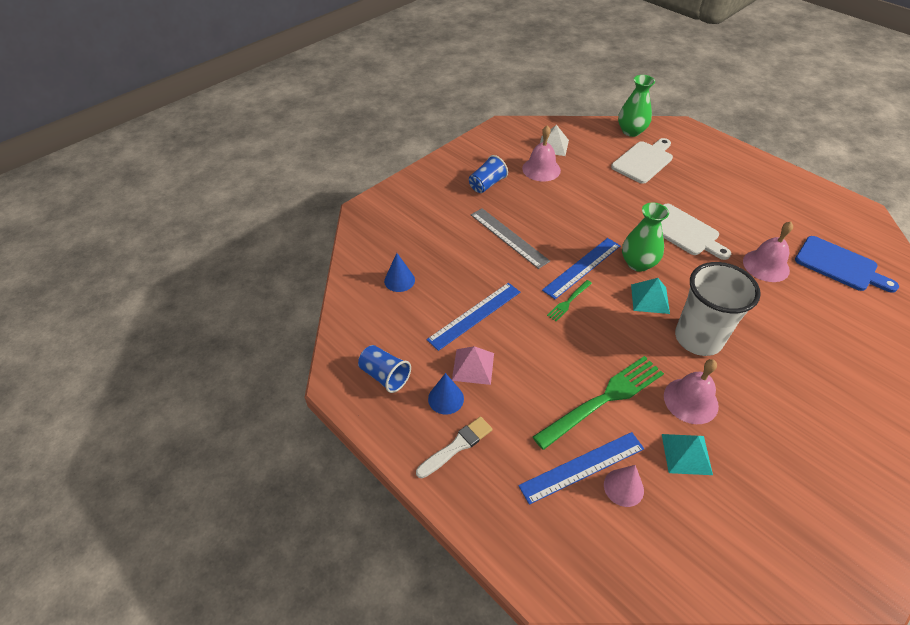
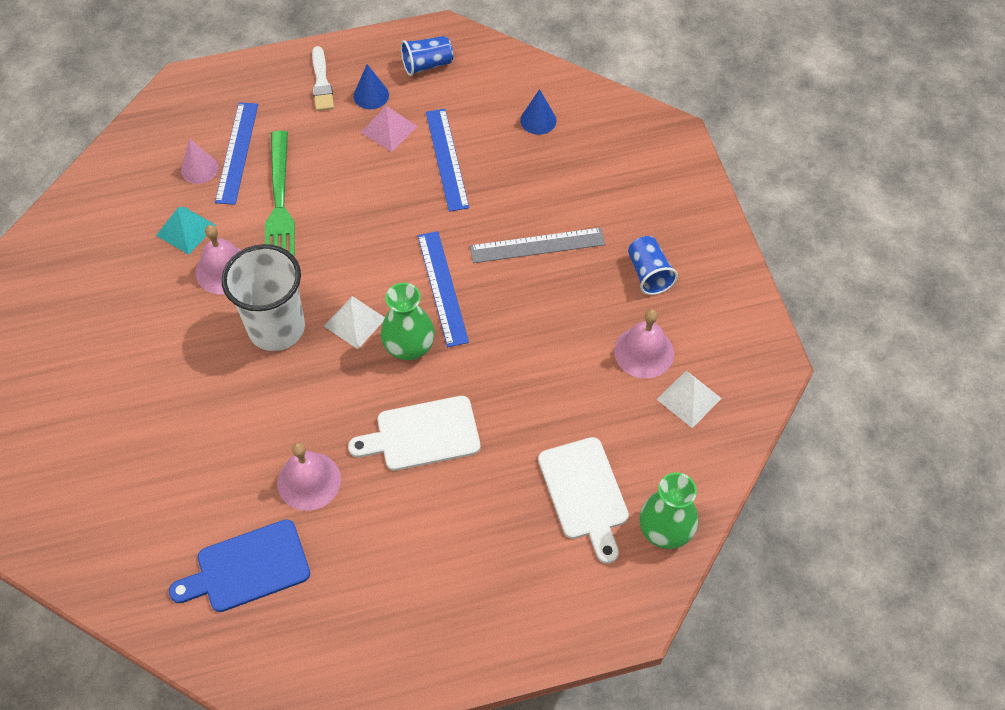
camera: 120 degrees right, 10 degrees up
green fork [547,280,592,321] -> none
turquoise pyramid [631,278,670,314] -> white pyramid [324,296,385,349]

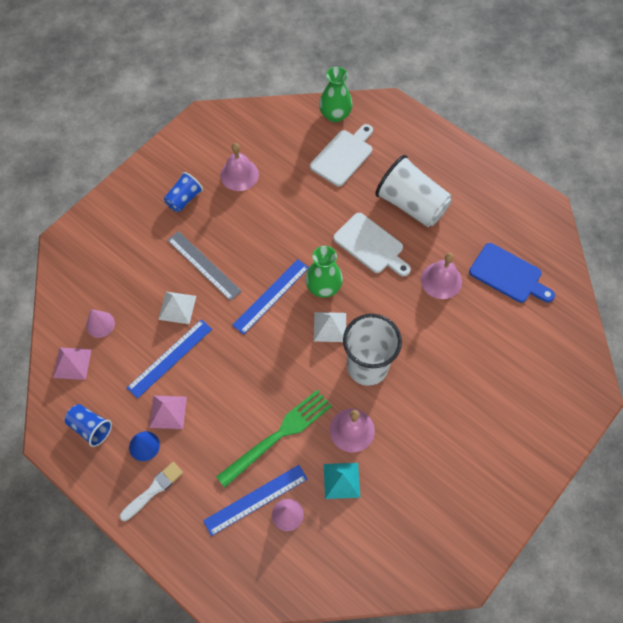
camera: 125 degrees left, 5 degrees up
blue cone [520,89,556,135] -> pink cone [86,309,115,338]
white pyramid [657,371,722,428] -> white pyramid moved to [158,292,196,324]
none -> pink pyramid [53,348,92,380]
none -> white cup [375,155,452,227]

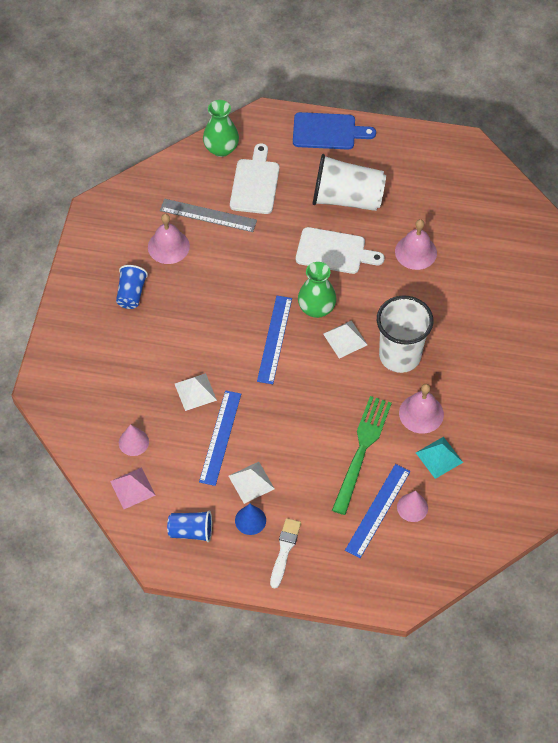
camera: 30 degrees left, 5 degrees down
pink pyramid [149,396,187,429] -> white pyramid [229,462,275,504]
grey ruler [167,231,242,301] -> grey ruler moved to [160,199,257,232]
blue cutting board [469,243,555,303] -> blue cutting board moved to [293,112,376,150]

